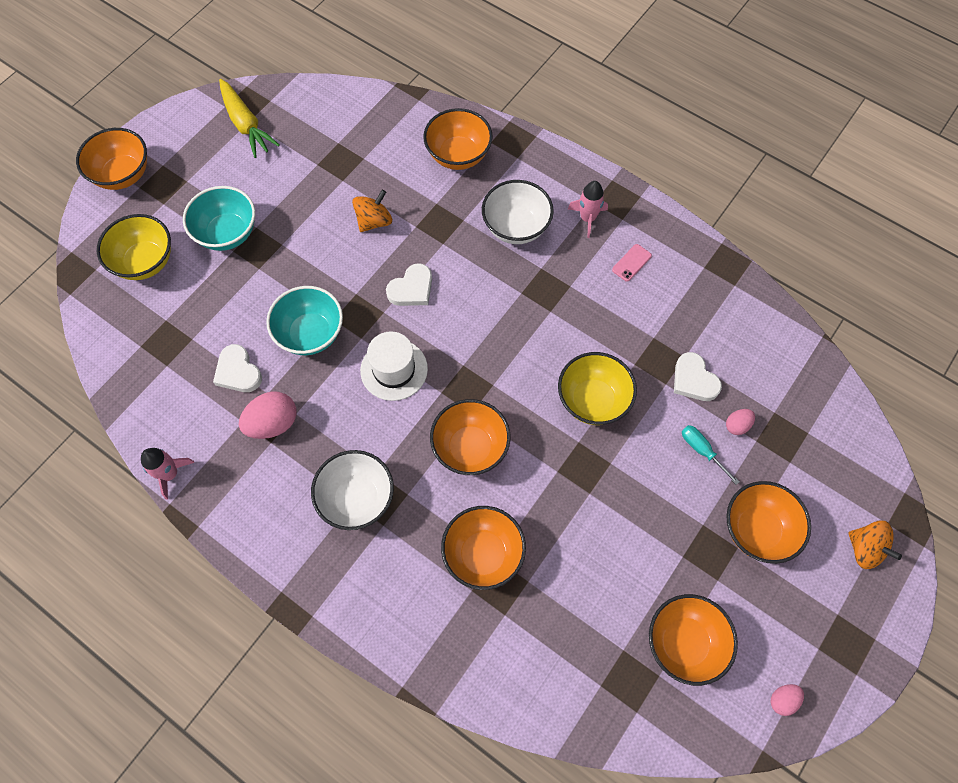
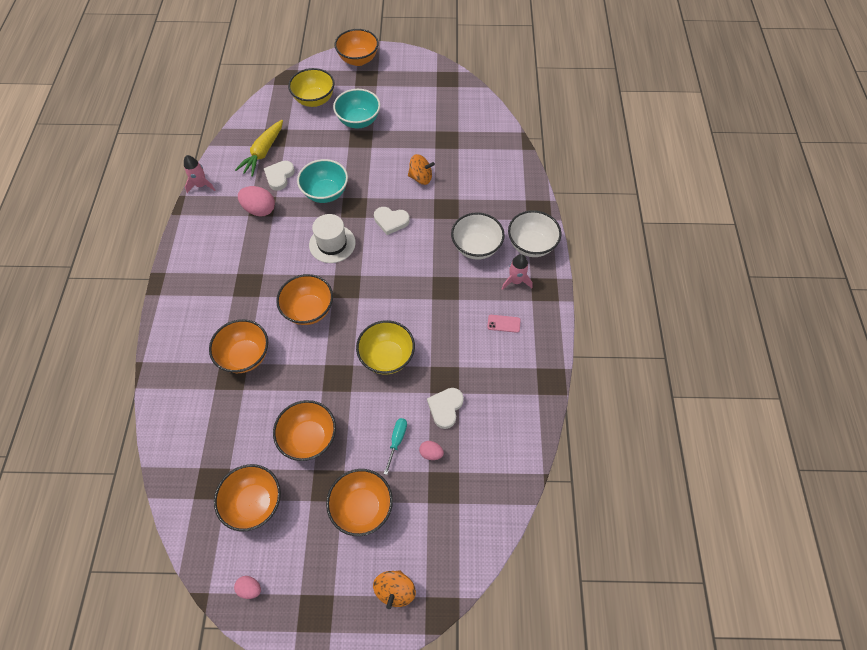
camera: 55 degrees right, 5 degrees down
yellow carrot [219,79,280,158] -> yellow carrot moved to [235,120,283,177]
white bowl [311,450,394,530] -> white bowl moved to [508,210,561,257]
orange bowl [423,108,493,170] -> orange bowl moved to [273,400,336,461]

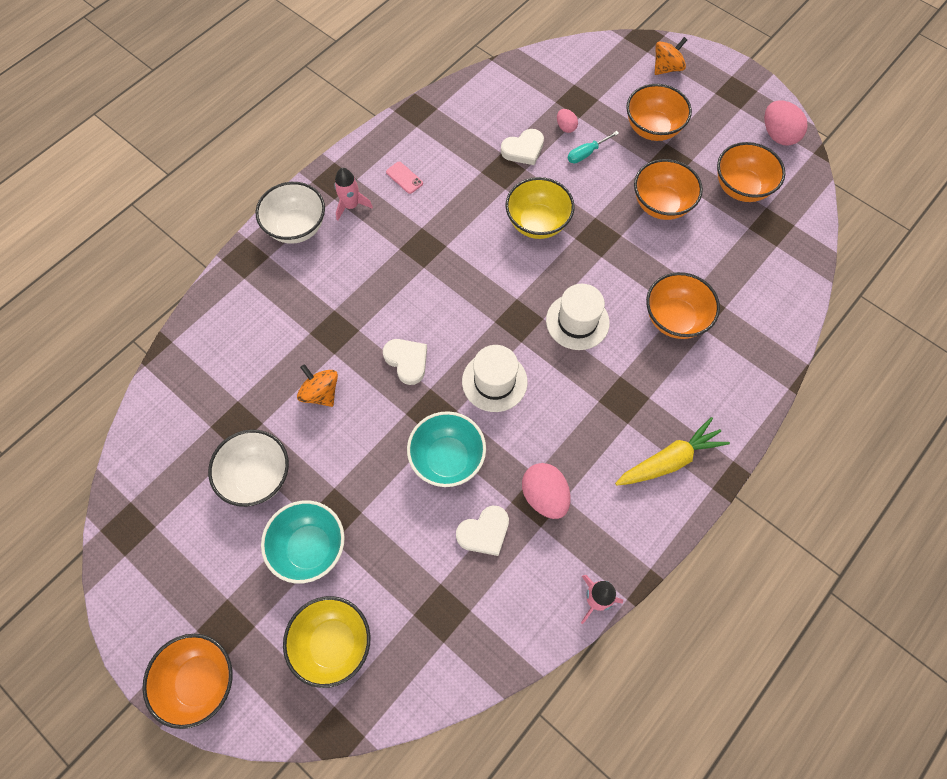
camera: 140 degrees left, 5 degrees up
pink egg [234,576,261,599] -> pink egg [764,100,808,145], size x1.85
yellow carrot [235,120,283,177] -> yellow carrot moved to [615,417,730,485]
orange bowl [276,274,333,325] -> white hat [546,284,610,350]
white bowl [451,213,505,260] -> white bowl moved to [208,429,289,507]

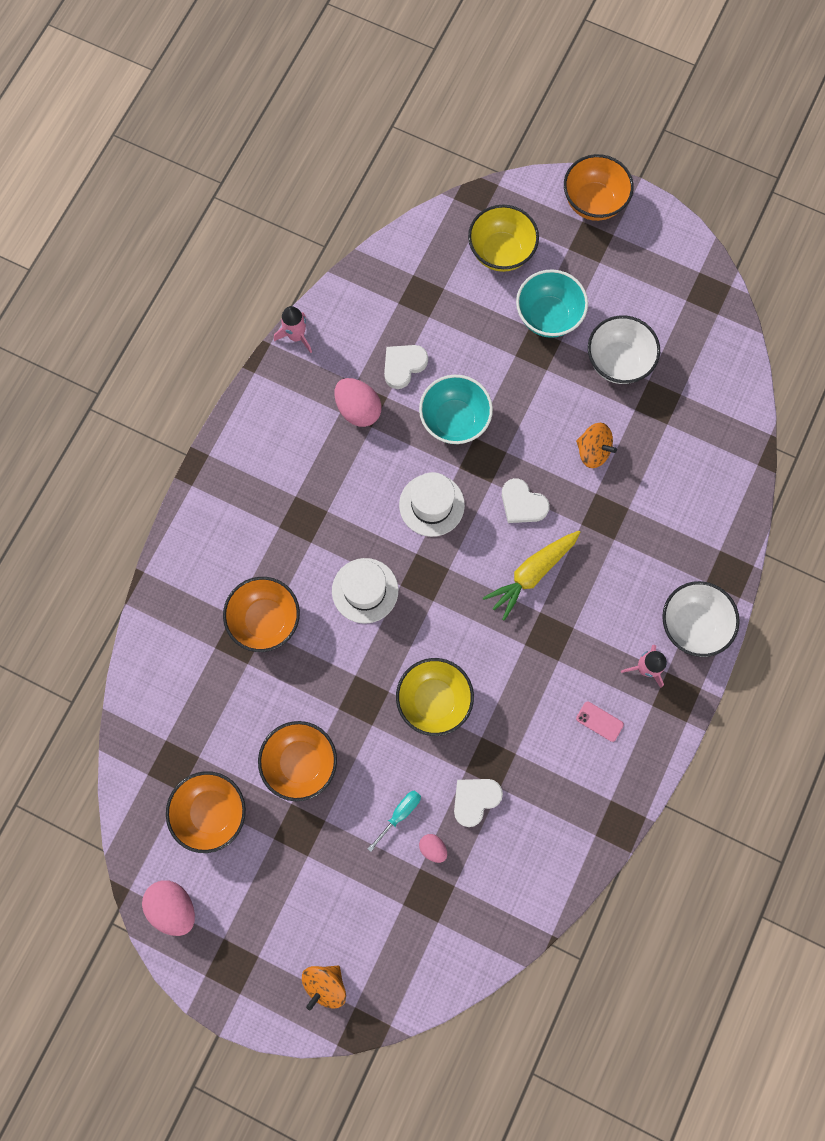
camera: 165 degrees right, 10 degrees up
yellow carrot [615,417,730,485] -> yellow carrot moved to [483,531,581,621]
orange bowl [626,84,692,141] -> none

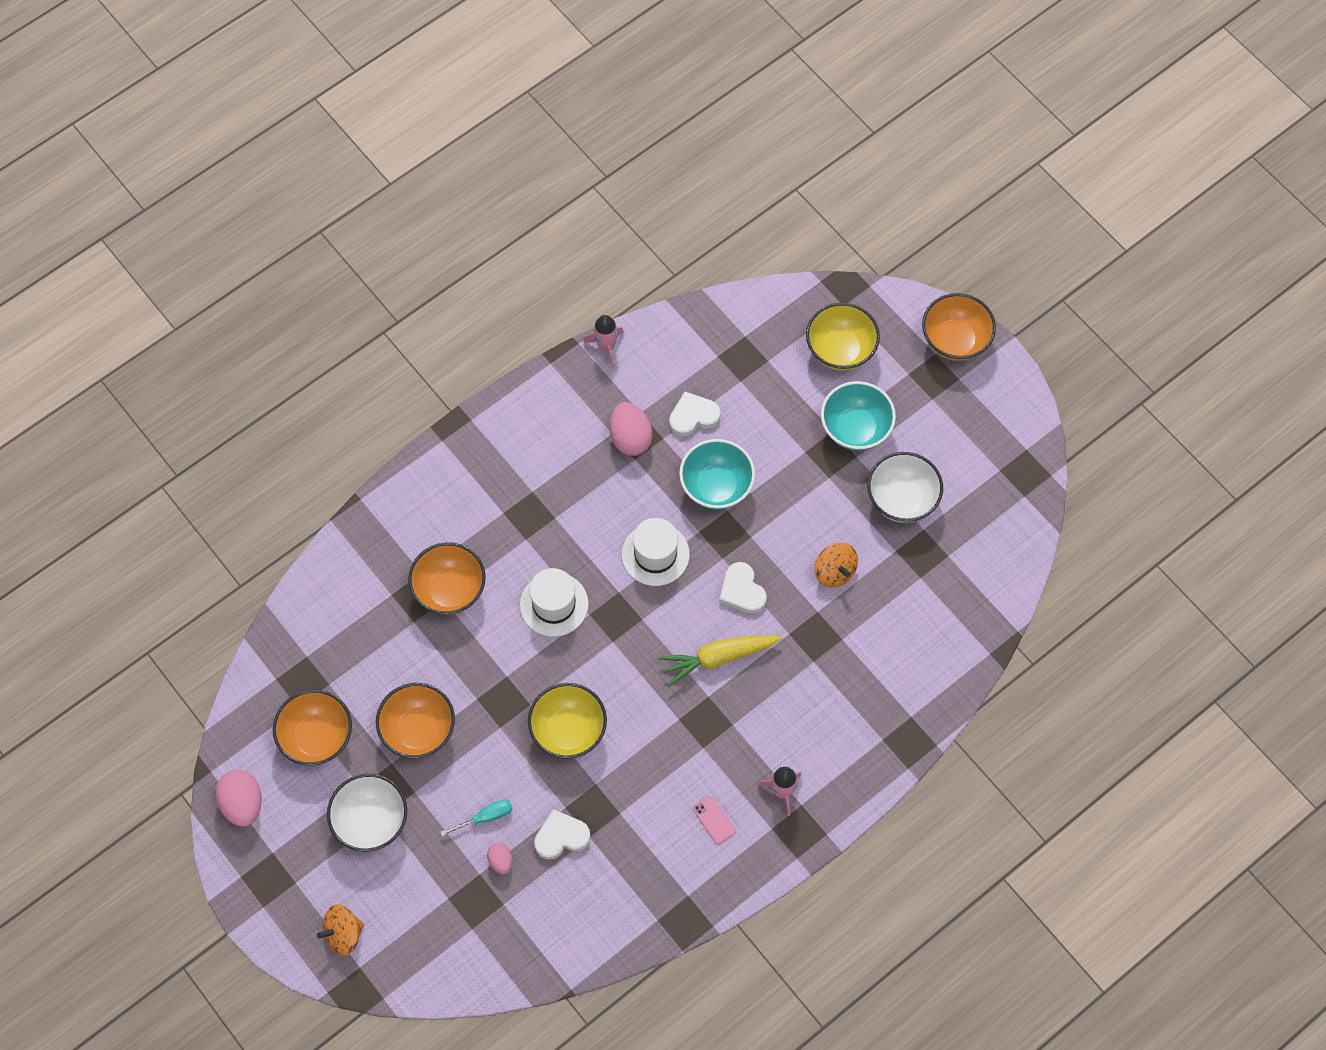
camera: 25 degrees right, 10 degrees down
white bowl [662,581,740,657] -> white bowl moved to [327,774,407,852]

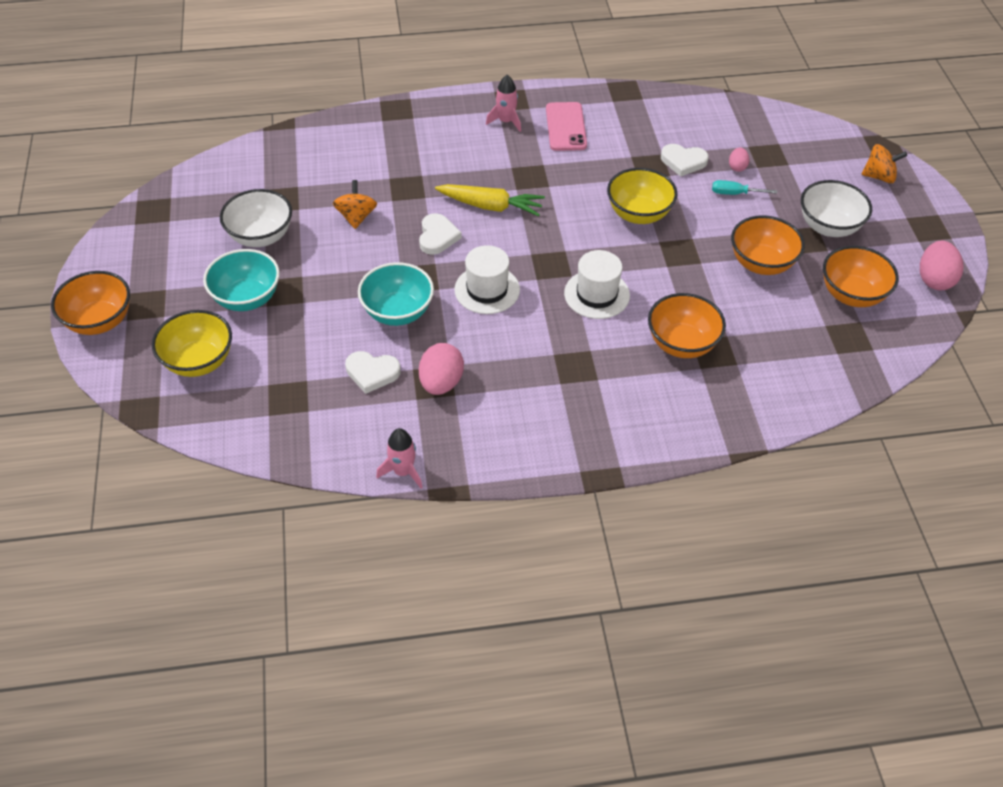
camera: 150 degrees left, 15 degrees down
pink phone [693,796,735,844] -> pink phone [546,102,587,151], size x1.89

